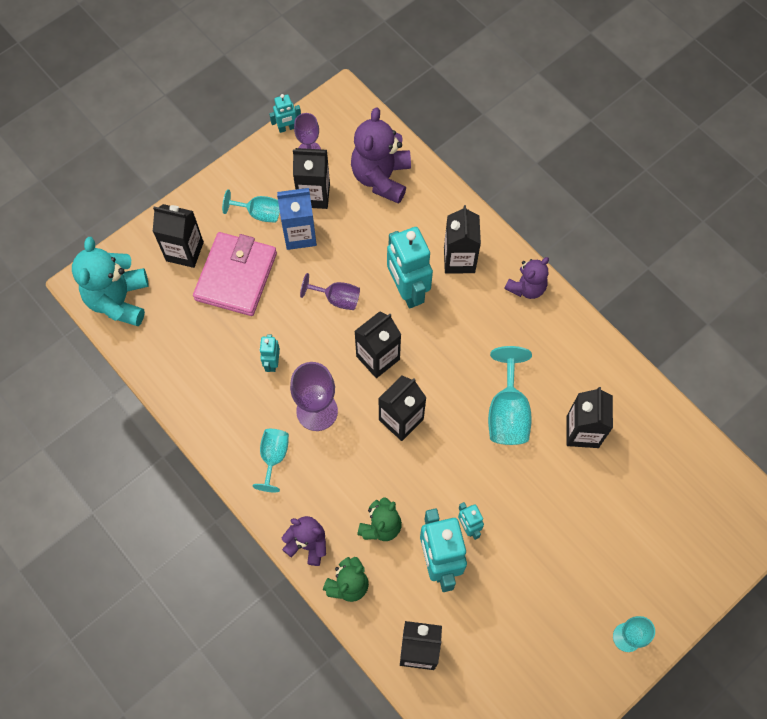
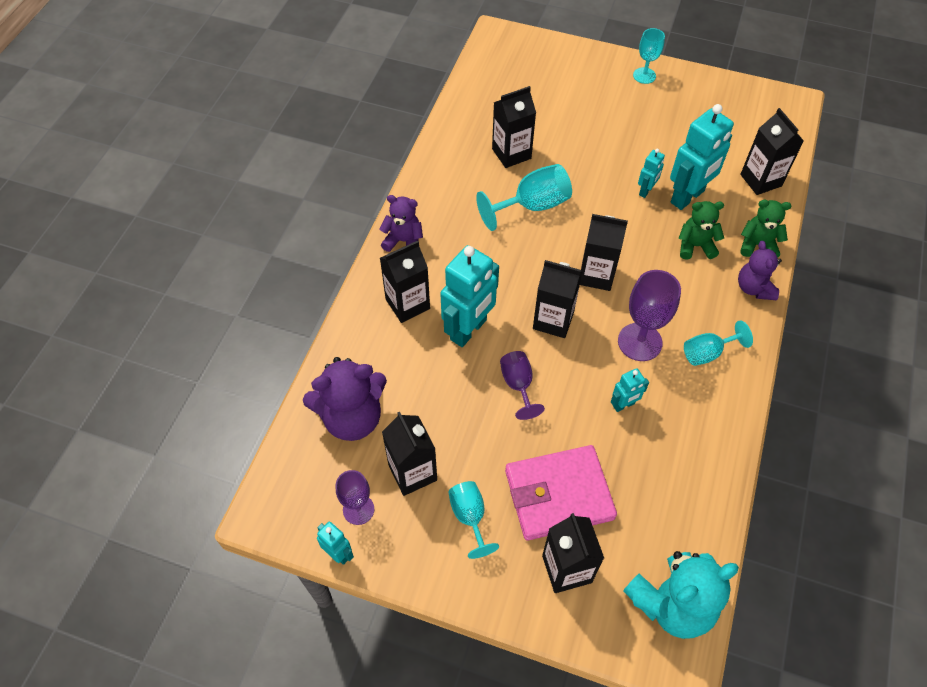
camera: 120 degrees left, 10 degrees down
blue carton [277,188,317,250] -> none

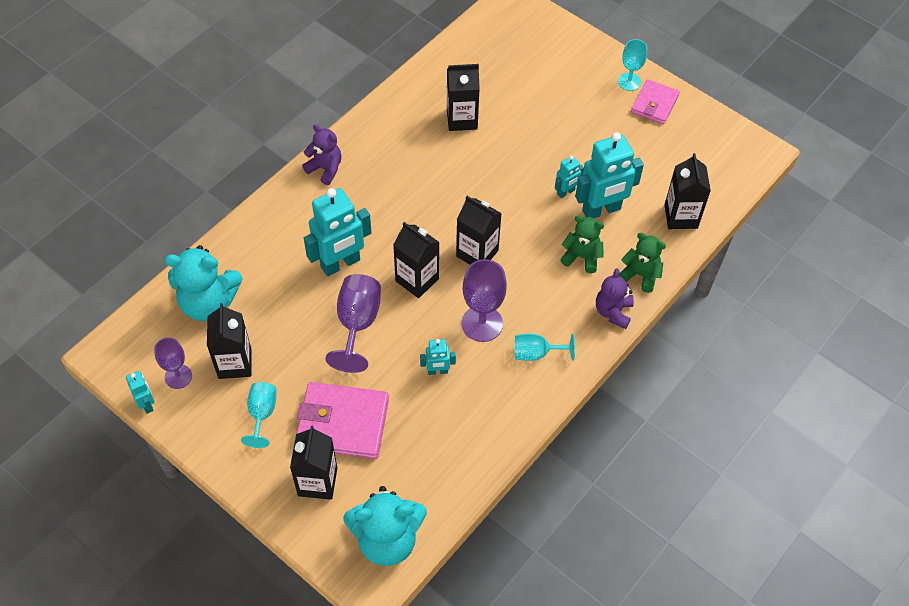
camera: 20 degrees right, 0 degrees up
purple teddy bear [303,357,387,441] -> turquoise teddy bear [164,245,243,321]
black carton [380,241,430,323] -> none
turquoise goblet [476,164,572,231] -> none
purple goblet [500,351,545,420] -> purple goblet [325,274,381,373], size x1.57
none -> pink wallet [631,79,680,124]

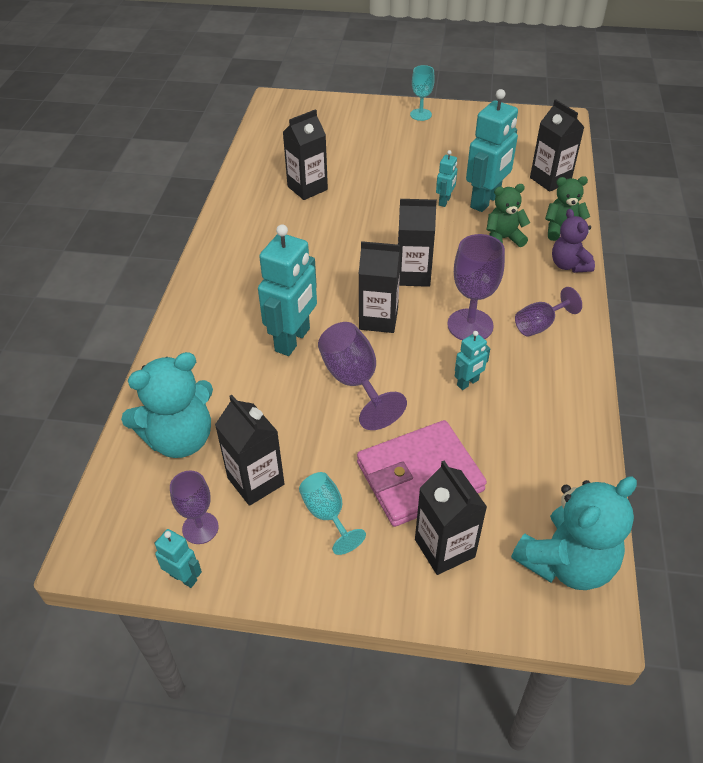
camera: 30 degrees left, 10 degrees down
purple teddy bear [302,125,342,185] -> none
turquoise goblet [515,334,575,361] -> purple goblet [515,287,582,337]
pink wallet [631,79,680,124] -> none

